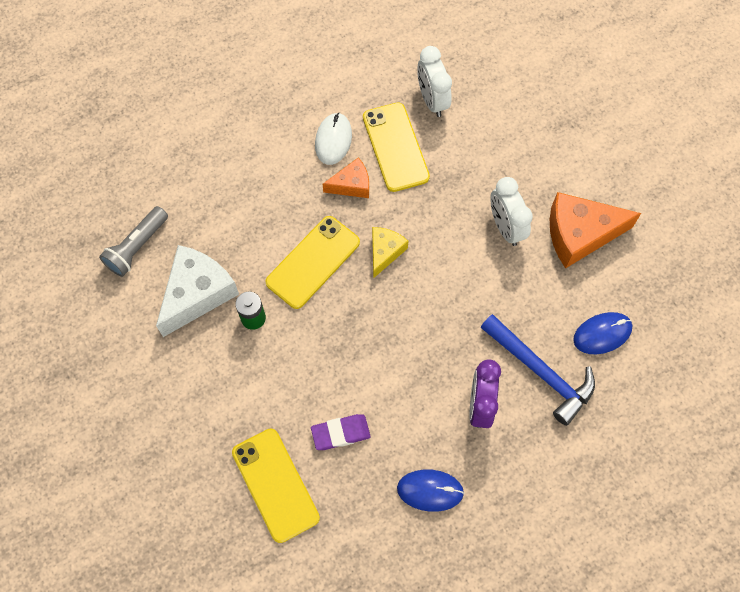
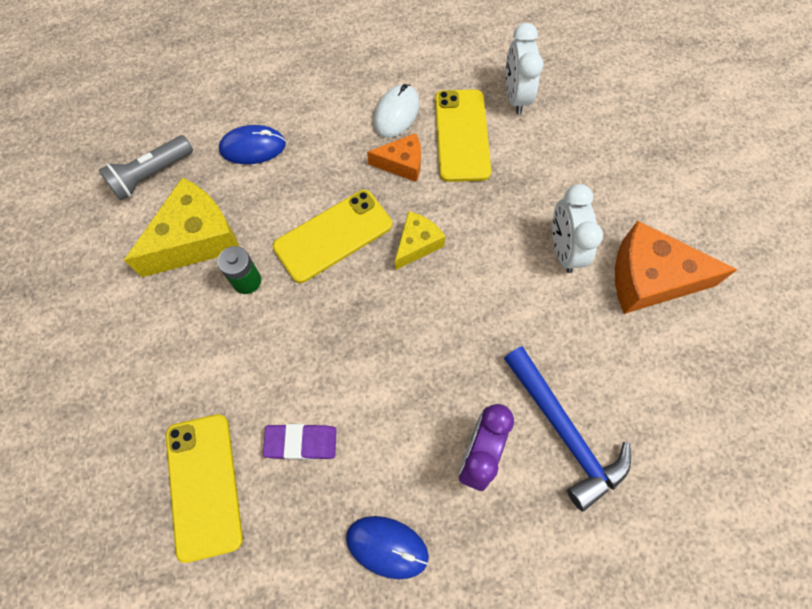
camera: 15 degrees right, 0 degrees up
white cheese [156,245,239,337] -> yellow cheese [124,177,239,277]
blue mouse [573,312,633,354] -> blue mouse moved to [219,125,286,164]

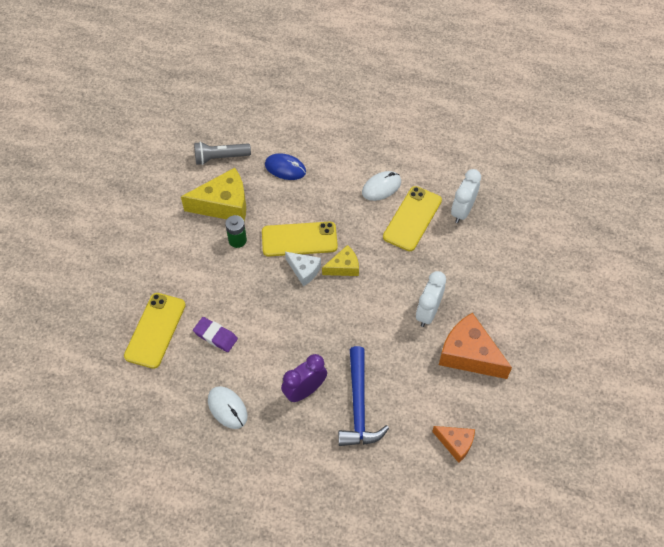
camera: 30 degrees right, 10 degrees down
blue mouse [346,516,429,579] -> white mouse [208,386,247,429]
orange cheese [367,133,421,182] -> orange cheese moved to [432,426,475,463]
none -> white cheese [285,252,321,286]

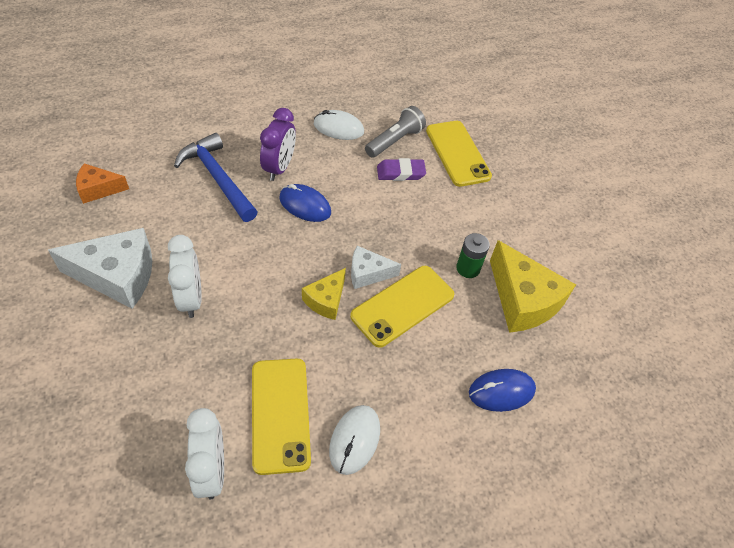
camera: 140 degrees right, 5 degrees down
yellow cheese [181,168,246,221] -> yellow cheese turned 75 degrees counterclockwise [490,240,576,333]
grey flashlight [194,142,251,165] -> grey flashlight moved to [365,106,426,158]
orange cheese [439,313,512,379] -> white cheese [48,228,152,309]
none -> blue mouse [279,184,331,222]

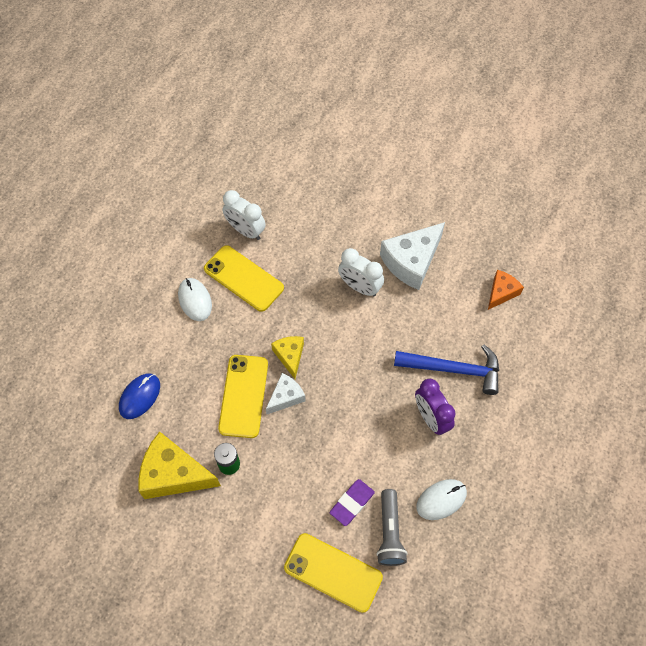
camera: 140 degrees right, 10 degrees up
blue mouse [279,184,331,222] -> none

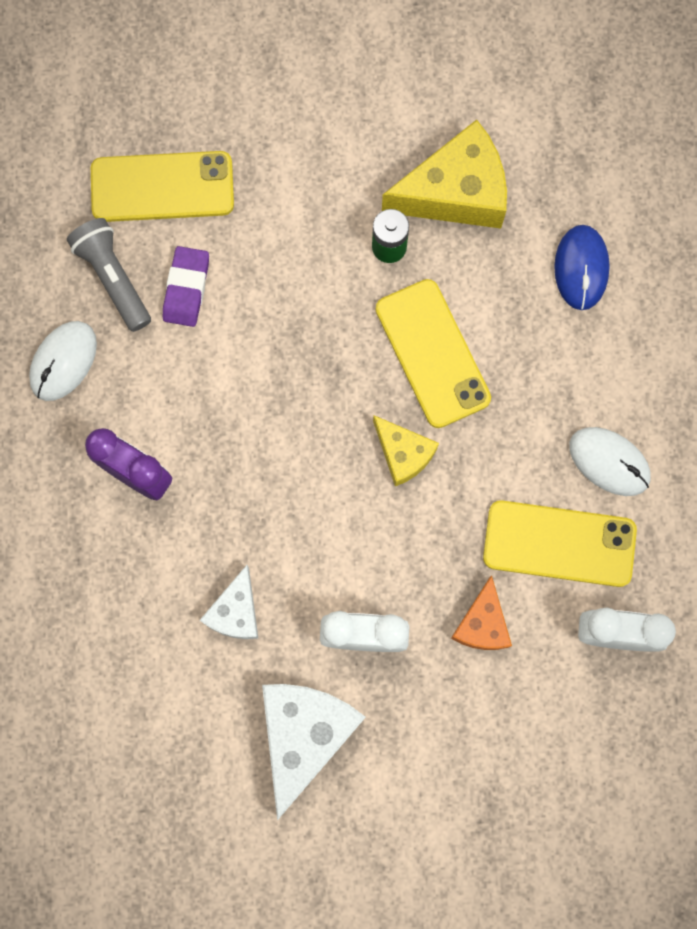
camera: 150 degrees right, 15 degrees up
white cheese [266,373,306,414] -> white cheese moved to [200,565,259,639]
blue hammer [394,345,499,395] -> none
orange cheese [488,270,524,310] -> orange cheese moved to [451,575,512,650]

